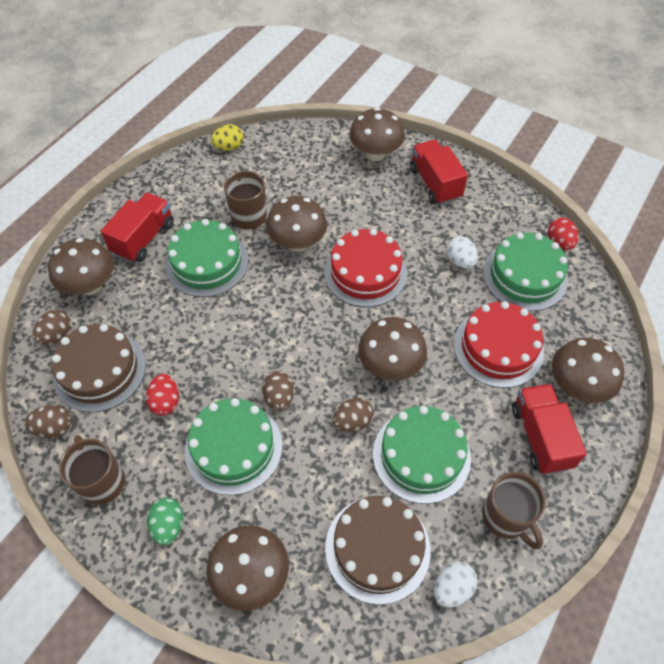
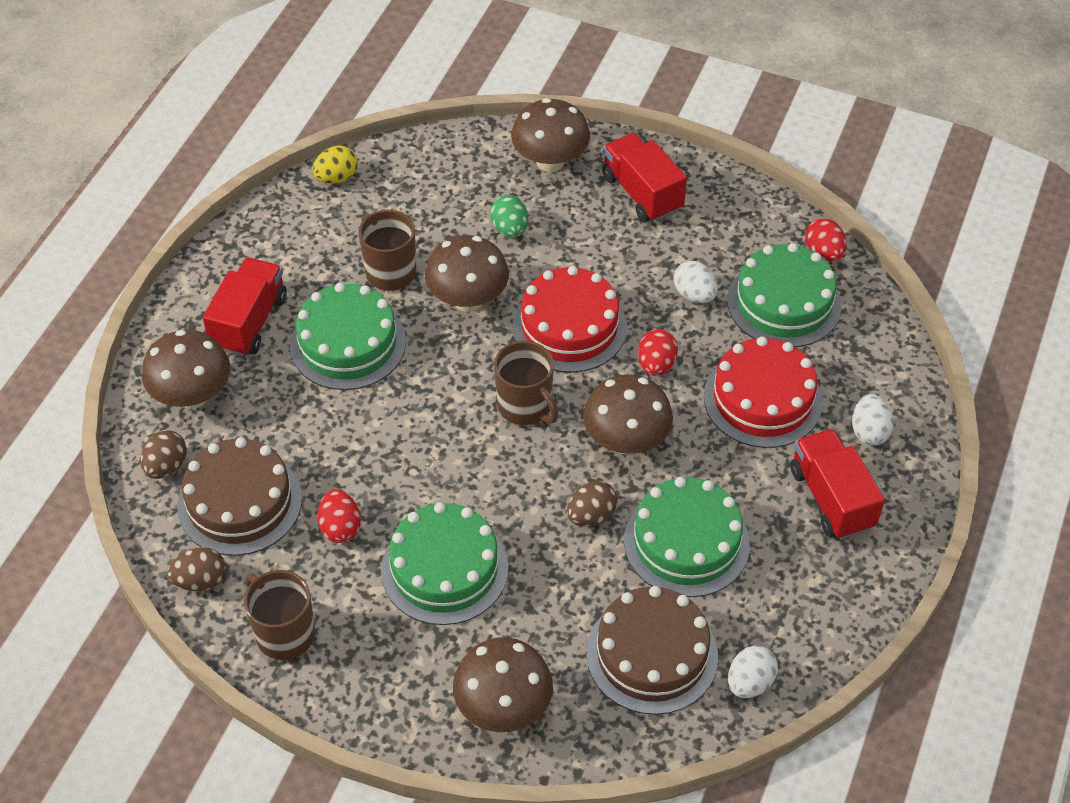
camera: 10 degrees left, 5 degrees down
green egg [147,498,183,546] -> green egg moved to [490,195,528,238]
brown egg [262,371,294,411] -> none
brown mug [482,472,546,550] -> brown mug moved to [494,341,558,425]
brown mushroom [552,338,624,403] -> white egg [852,394,894,446]
none -> red egg [638,329,678,376]

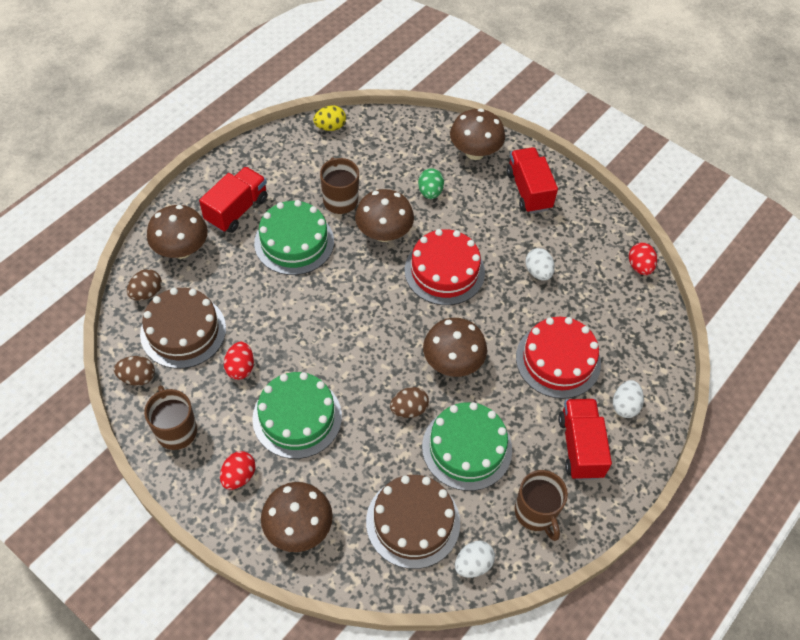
camera: 15 degrees right, 5 degrees up
brown mug [494,341,558,425] -> brown mug moved to [515,470,568,541]
red egg [638,329,678,376] -> red egg moved to [220,451,256,490]
green cake [727,243,841,347] -> none

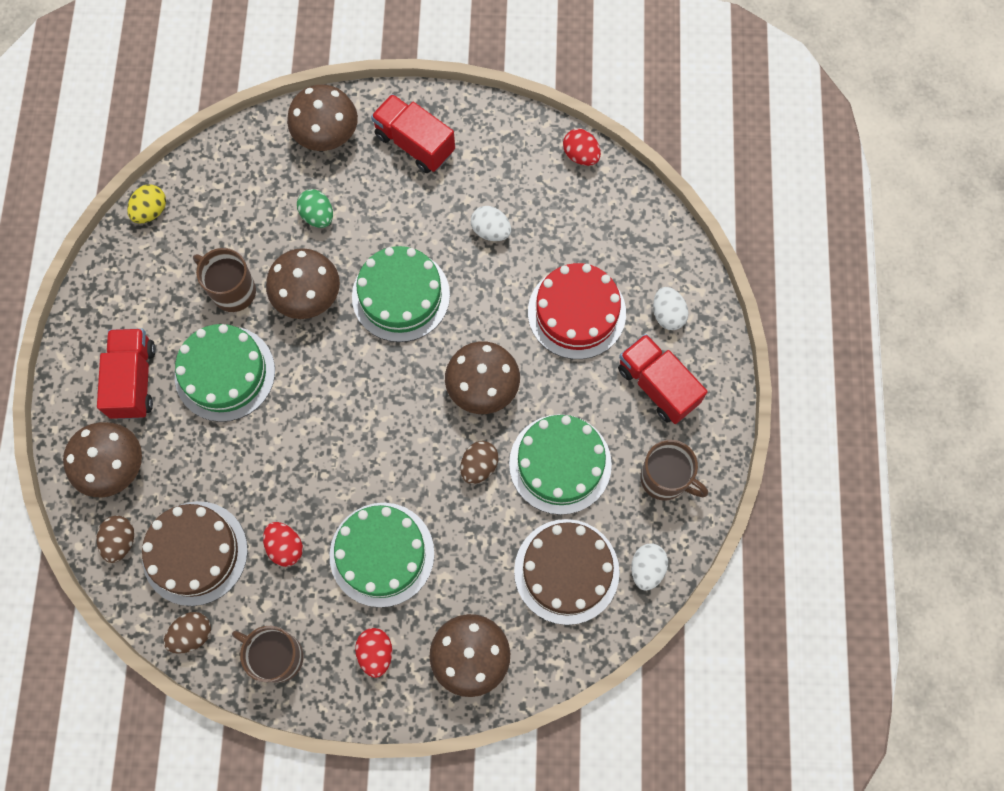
camera: 35 degrees left, 15 degrees up
red cake [404,229,485,305] -> green cake [352,246,450,342]

